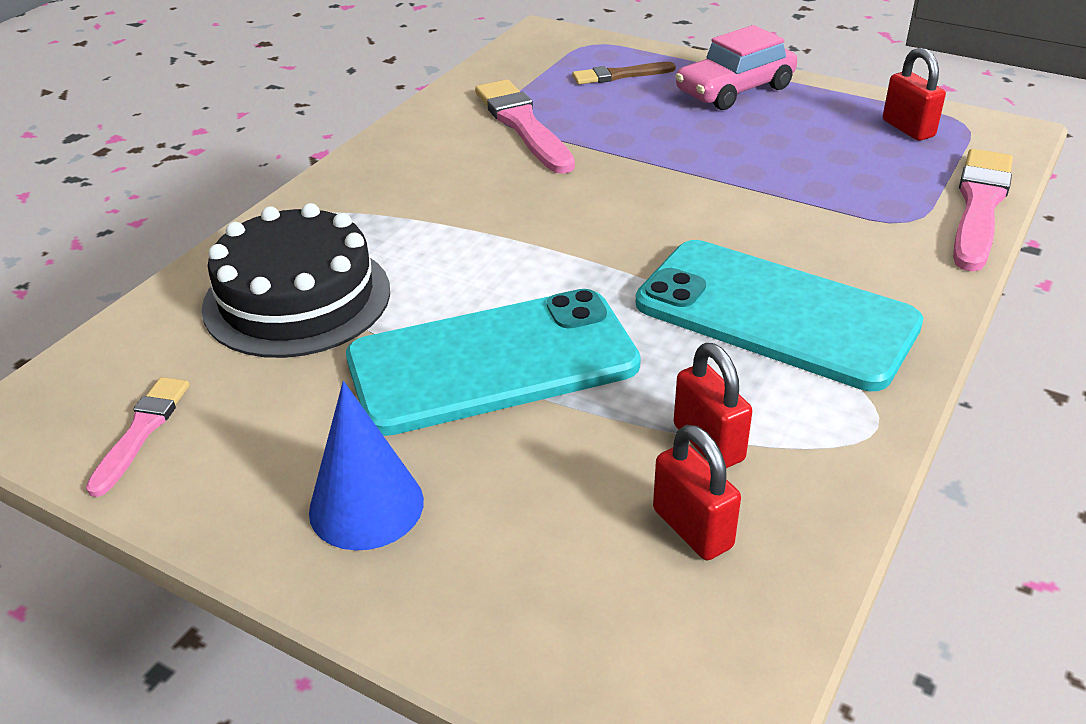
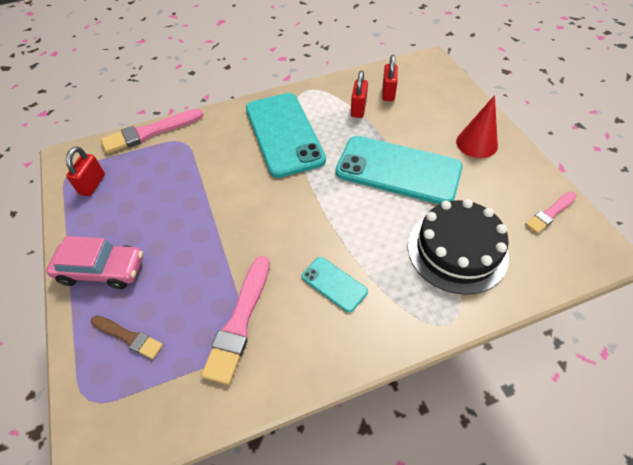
camera: 140 degrees left, 15 degrees up
blue cone [309,381,424,550] -> red cone [456,95,498,158]
none -> turquoise phone [302,257,368,313]

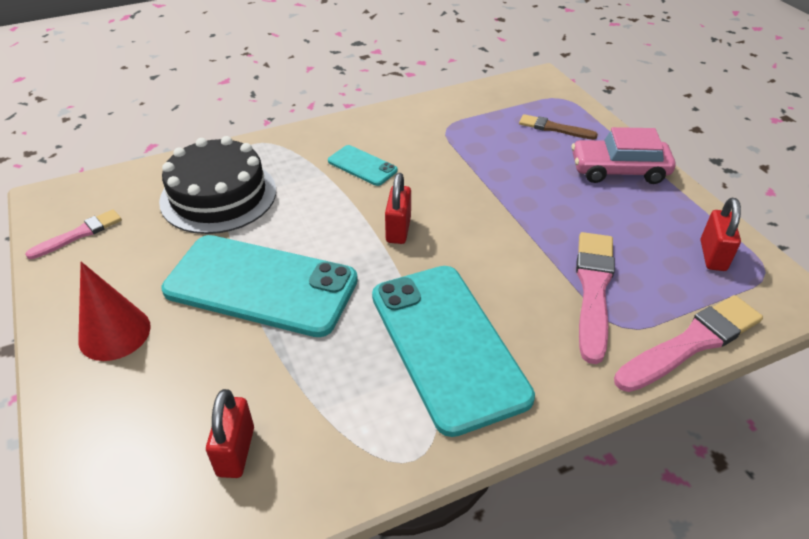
camera: 175 degrees right, 10 degrees down
pink brush [201,256,270,385] -> pink brush moved to [576,232,615,364]
red padlock [351,71,368,118] -> red padlock moved to [385,173,411,244]

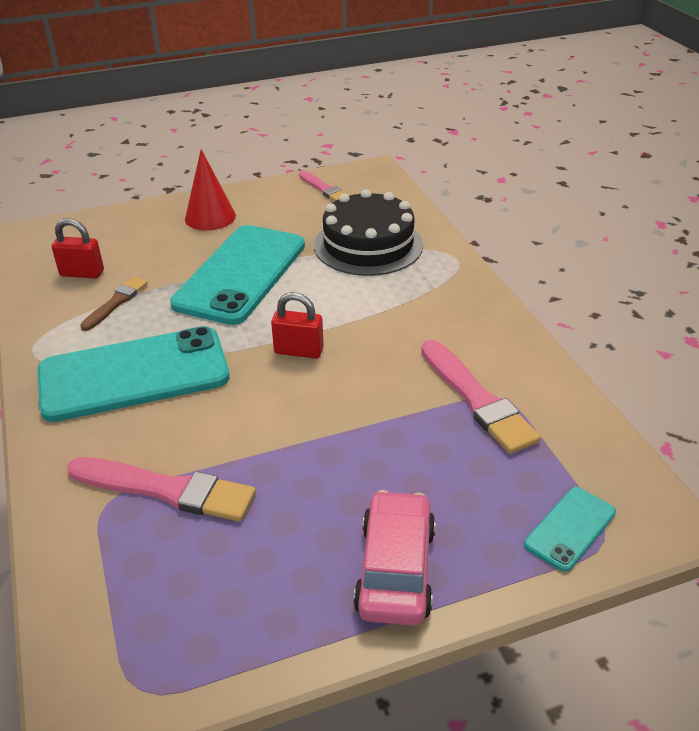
camera: 95 degrees right, 5 degrees down
turquoise phone [328,145,398,186] -> turquoise phone moved to [524,487,616,572]
brown brush [519,114,598,139] -> brown brush moved to [80,277,148,331]
pink brush [614,295,763,392] -> pink brush moved to [421,340,541,454]
red padlock [701,198,741,271] -> none

